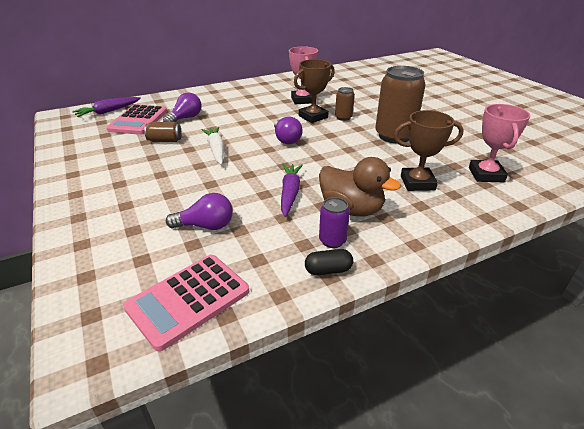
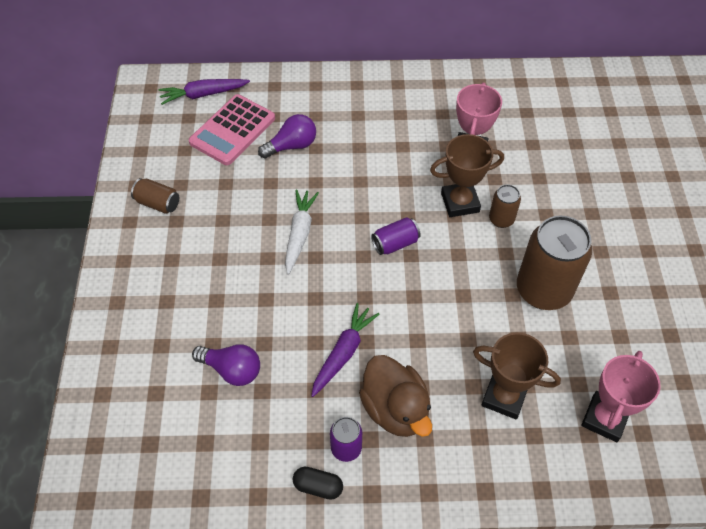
camera: 25 degrees right, 20 degrees up
pink calculator [123,255,249,351] -> none
brown can [144,122,182,142] -> brown can moved to [131,178,179,214]
purple light bulb [274,116,302,145] -> purple can [371,217,421,255]

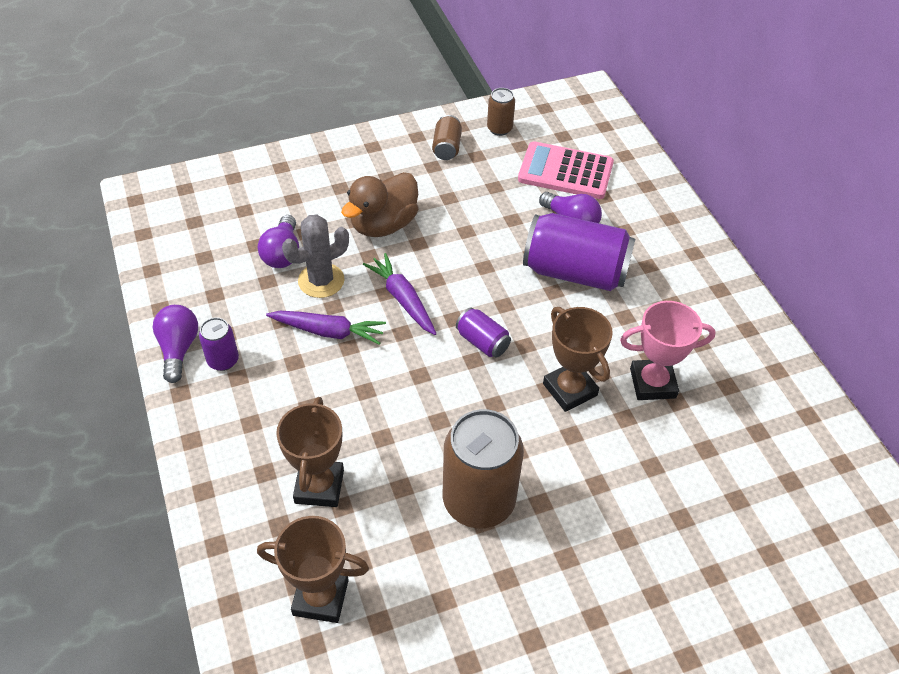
camera: 70 degrees right, 5 degrees down
purple carrot [158,79,250,105] -> purple carrot moved to [363,253,436,335]
white carrot [285,189,319,275] -> none
black capsule [293,467,343,500] -> purple light bulb [153,305,198,383]
brown duck [359,355,432,437] -> brown duck moved to [341,172,418,237]
brown can [489,184,521,228] -> brown can moved to [487,88,515,136]
pink trophy [581,351,661,442] -> brown trophy [257,516,369,623]
none -> grey cactus [282,214,349,298]
none -> purple can [523,213,635,291]

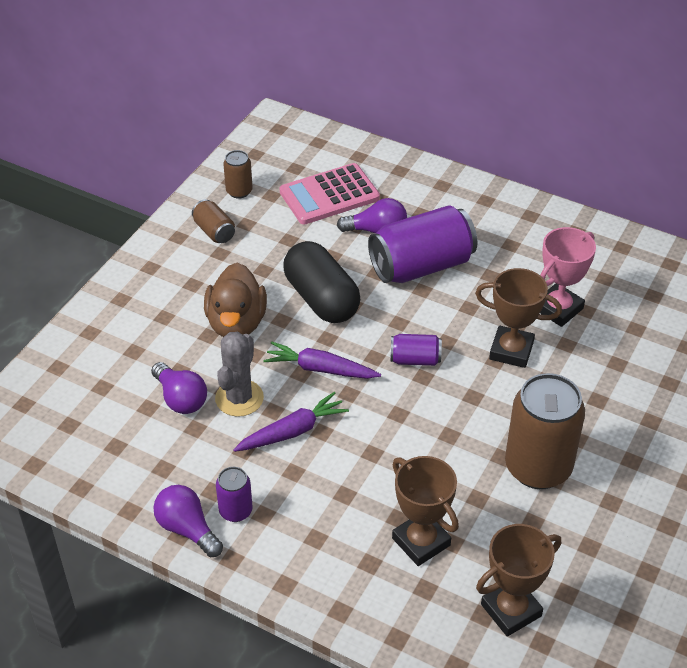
camera: 40 degrees left, 5 degrees down
none -> black capsule [283,241,360,323]

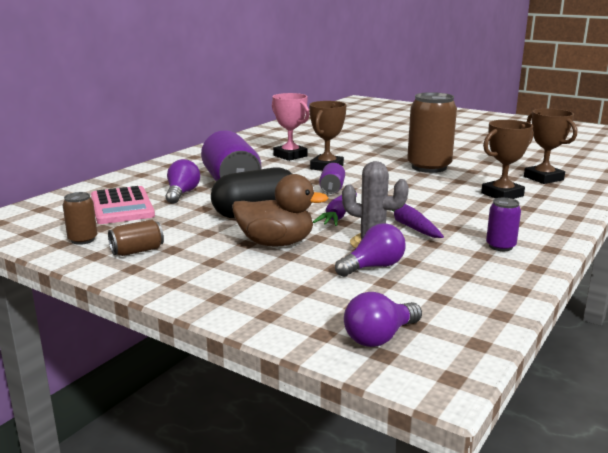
camera: 85 degrees left, 25 degrees down
purple light bulb [153,485,223,557] -> purple light bulb moved to [344,292,422,347]

